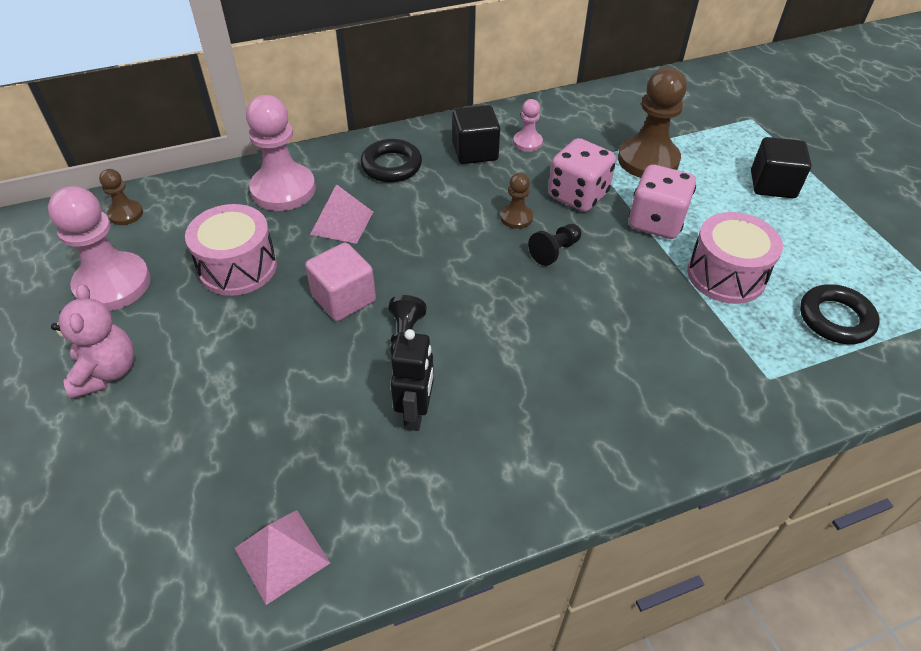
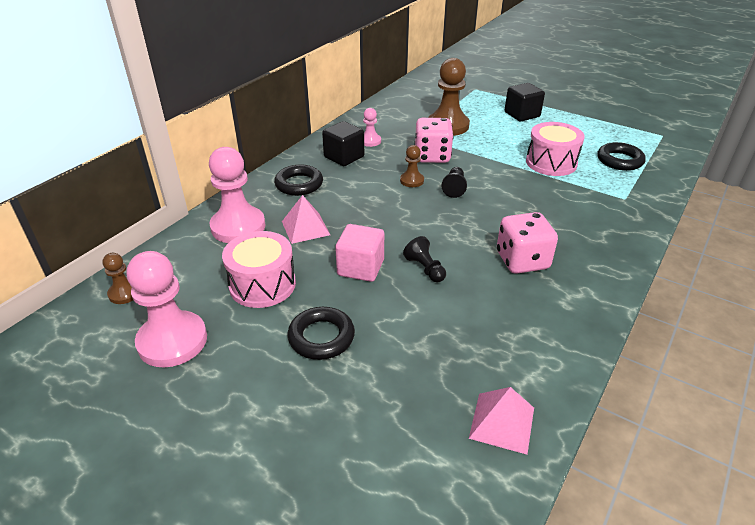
camera: 35 degrees left, 10 degrees down
pink teddy bear [51,284,134,399] -> none
black robot [391,329,434,431] -> none
pink dice [628,165,696,239] -> pink dice moved to [497,212,558,274]
none -> black ring [287,307,355,360]

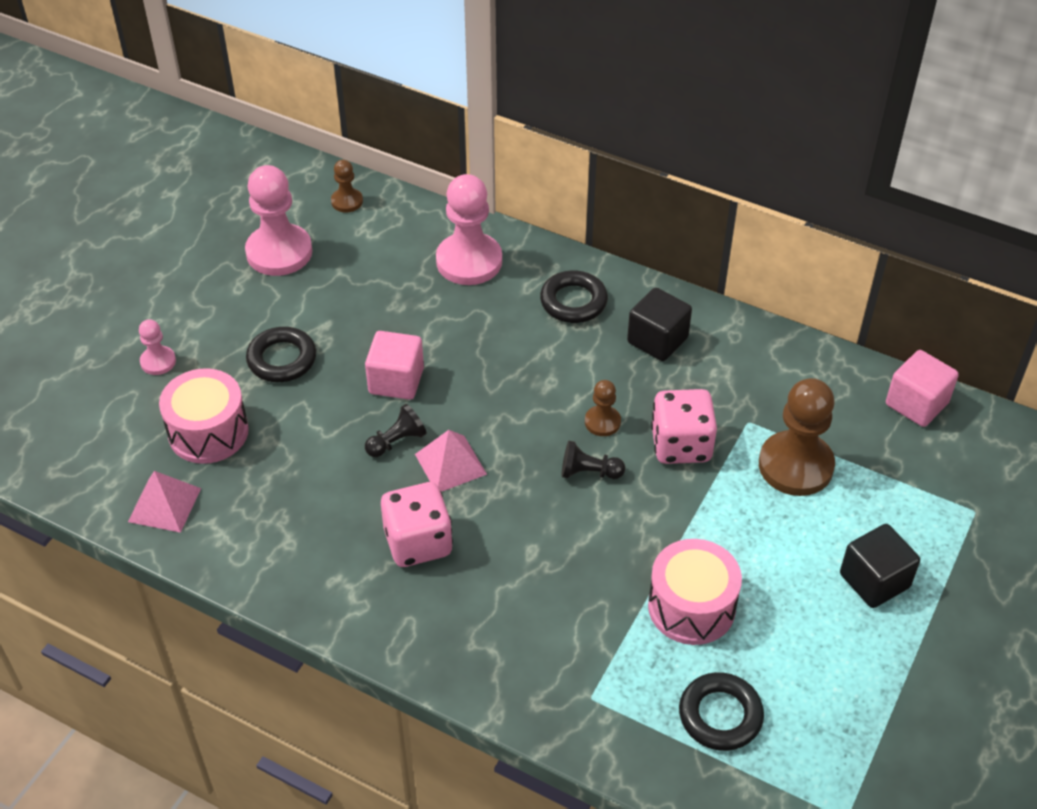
camera: 85 degrees right, 10 degrees up
pink drum [222,231,296,308] -> pink drum moved to [159,368,249,464]
pink pyramid [282,195,330,244] -> pink pyramid moved to [415,430,487,492]
pink pawn [363,108,381,147] -> pink pawn moved to [139,319,176,375]
none -> pink cube [886,350,959,427]

